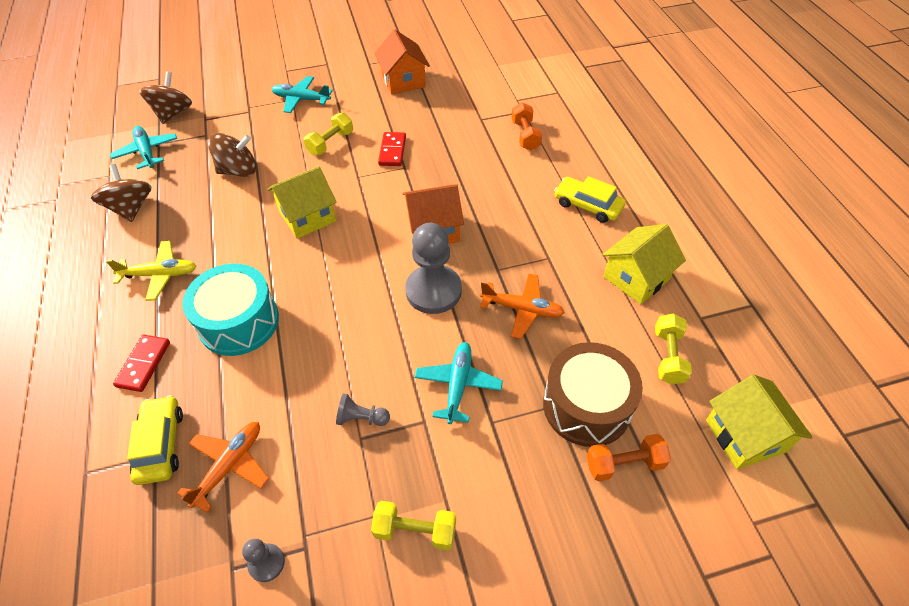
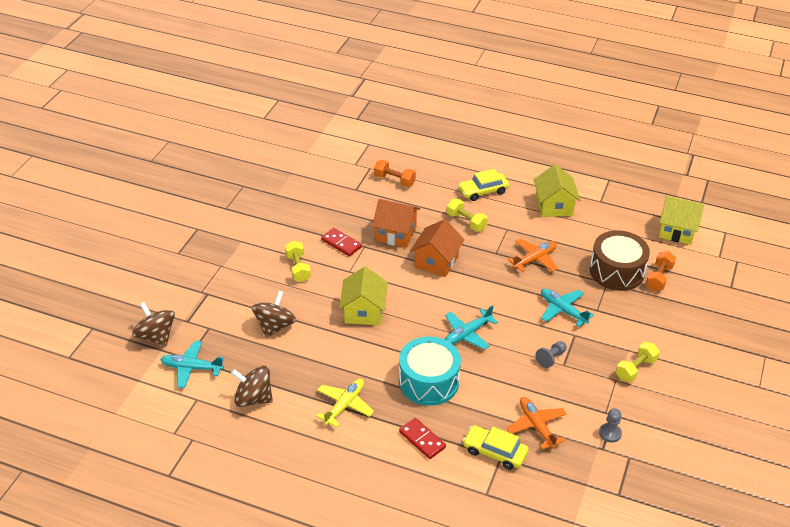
camera: 55 degrees left, 10 degrees down
turquoise plane [272,76,333,113] -> turquoise plane moved to [445,305,498,350]
orange house [375,30,430,94] -> orange house moved to [372,199,420,248]
grey pawn [405,223,462,314] -> none
yellow dumbbell [655,313,692,384] -> yellow dumbbell moved to [447,199,488,231]

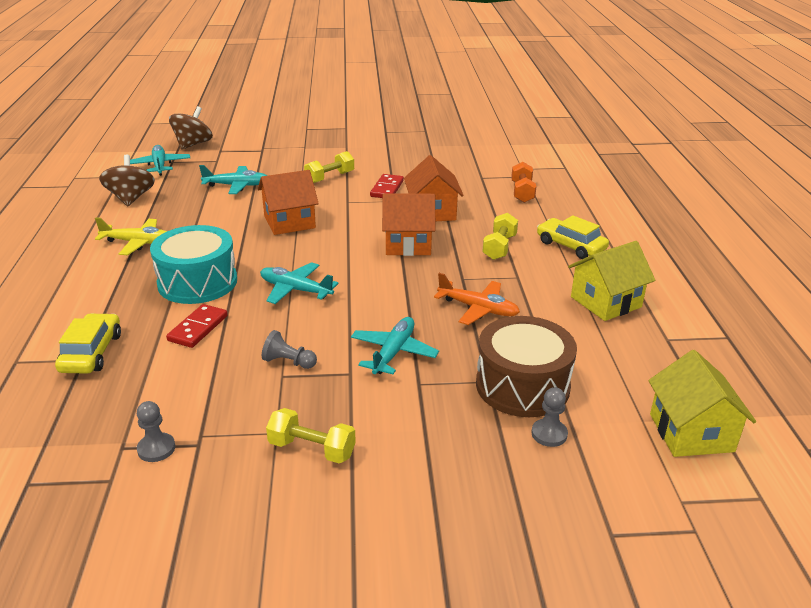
camera: 65 degrees right, 10 degrees down
brown spinning top [252,291,296,338] -> turquoise plane [199,165,267,194]
yellow house [339,267,388,325] -> orange house [258,170,319,235]
red domino [399,418,446,459] -> red domino moved to [166,304,228,348]
orange plane [507,397,567,450] -> none
orange dumbbell [646,251,676,291] -> grey pawn [532,387,568,447]

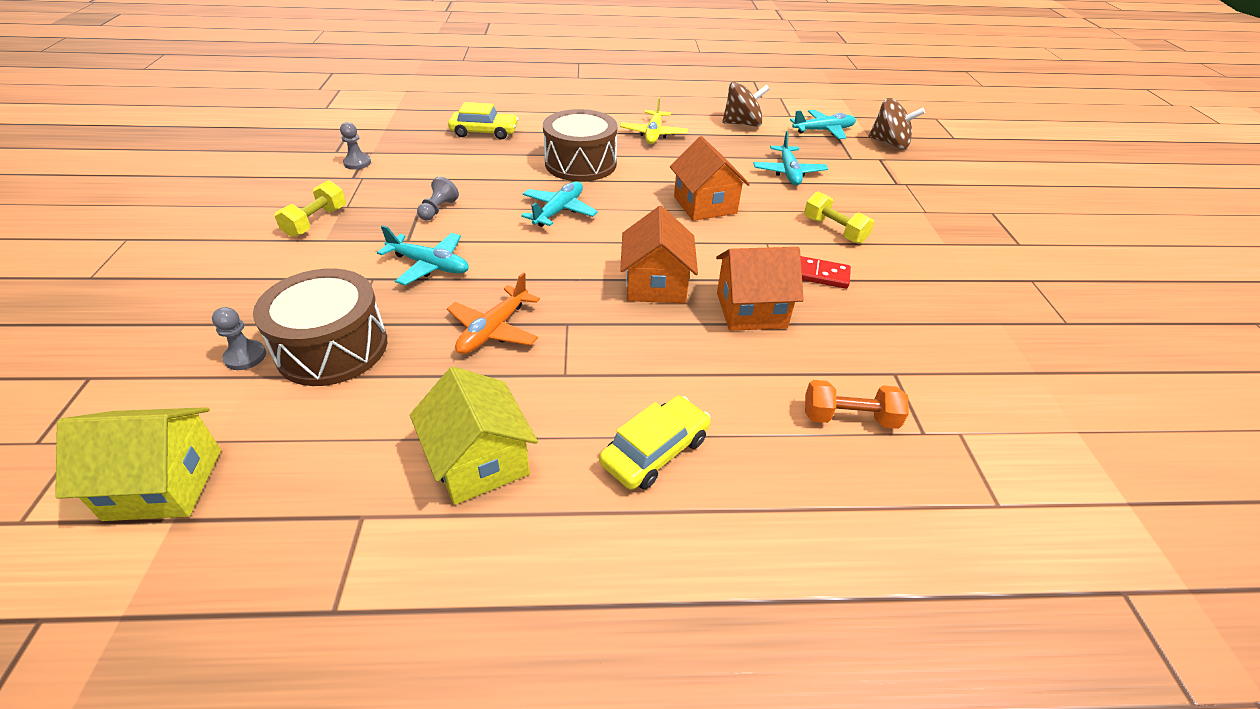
camera: 90 degrees right, 10 degrees up
turquoise drum [150,225,237,304] -> brown drum [543,109,618,182]
red domino [166,304,228,348] -> none
yellow dumbbell [482,213,518,260] -> none

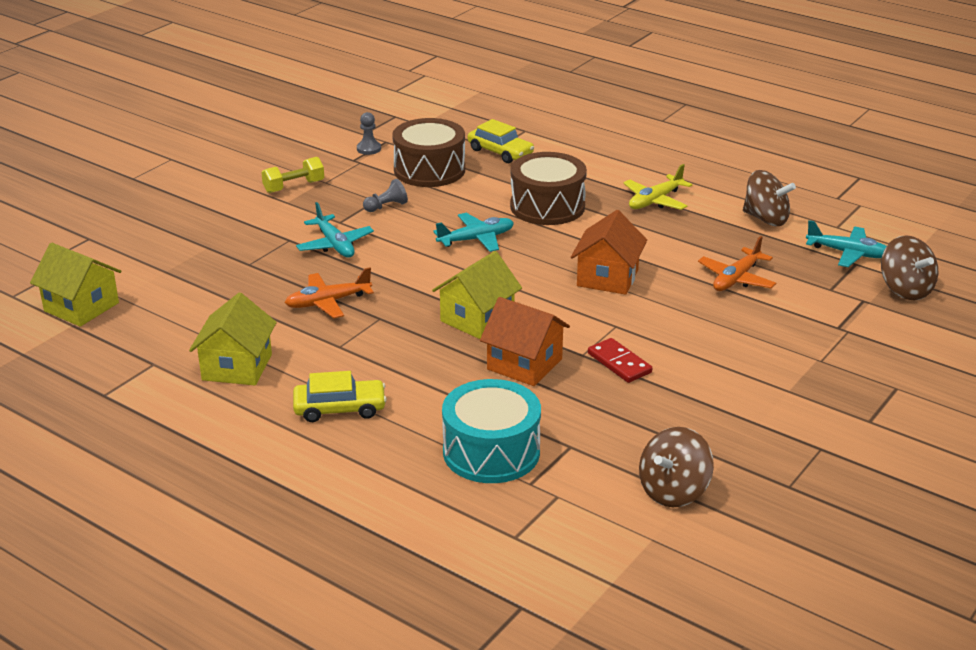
camera: 40 degrees right, 10 degrees down
grey pawn [212,307,266,370] -> none
brown drum [253,268,387,386] -> brown drum moved to [392,118,465,187]
orange house [620,206,698,303] -> yellow house [432,251,522,339]
turquoise plane [753,131,828,185] -> orange plane [698,236,776,291]
yellow dumbbell [804,191,874,244] -> none
orange dumbbell [805,380,909,429] -> turquoise drum [442,379,541,483]
none -> brown spinning top [639,427,714,507]

